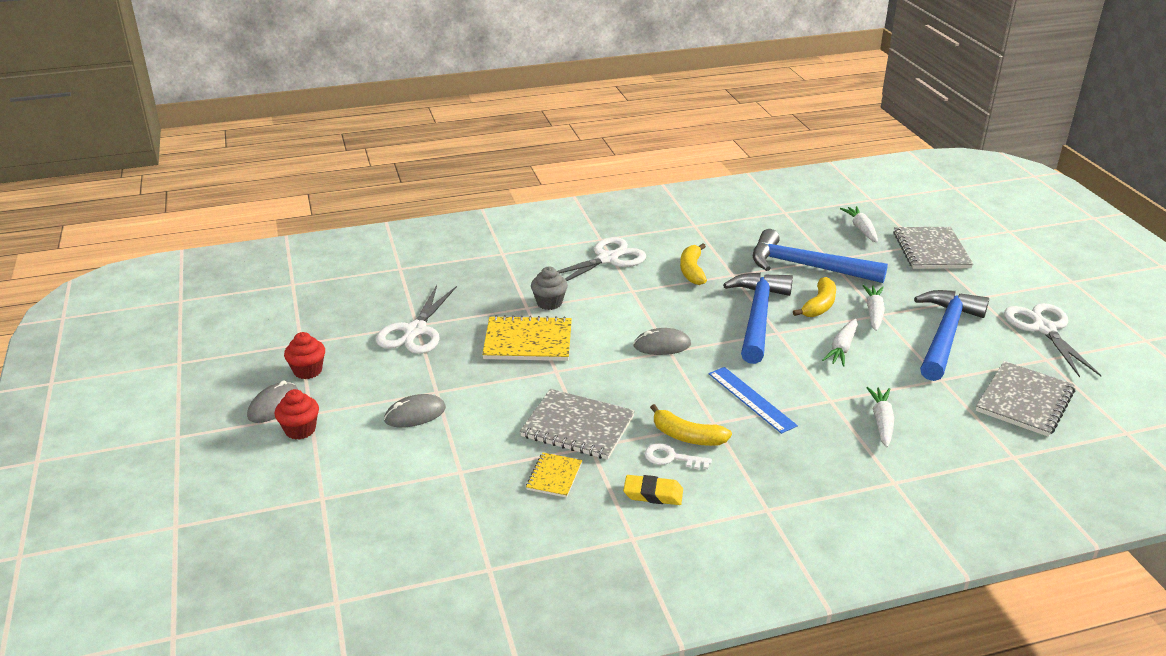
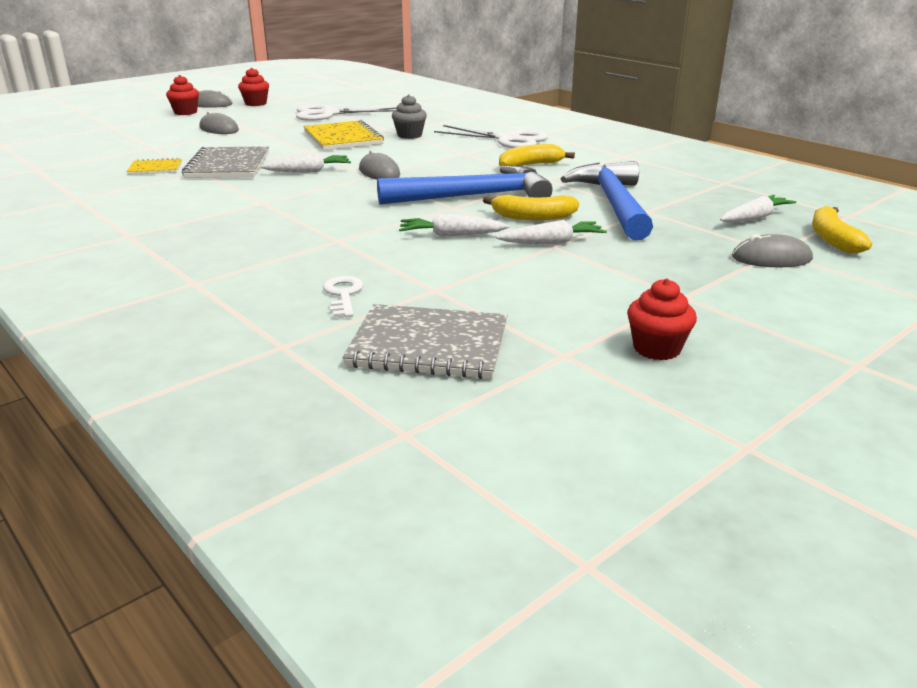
camera: 65 degrees right, 5 degrees down
yellow eraser [623,475,683,505] -> none
white key [645,443,712,469] -> white key moved to [323,276,363,317]
yellow banana [650,404,732,446] -> yellow banana moved to [812,206,872,253]
blue ruler [709,367,798,434] -> none
white carrot [866,387,894,448] -> white carrot moved to [260,153,351,173]
grey notebook [893,227,973,269] -> grey mouse [732,234,813,267]
blue hammer [914,290,989,381] -> none
white scissors [1004,303,1102,377] -> red cupcake [627,279,697,360]

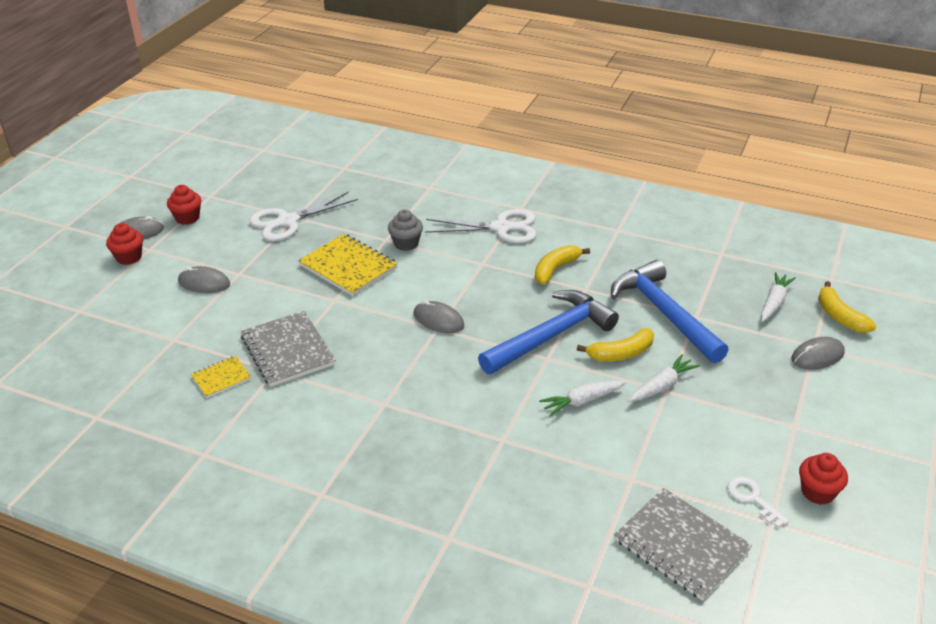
camera: 25 degrees left, 10 degrees up
white carrot [260,153,351,173] -> none
white key [323,276,363,317] -> white key moved to [727,476,789,528]
grey notebook [343,304,507,379] -> grey notebook turned 60 degrees clockwise [614,488,752,601]

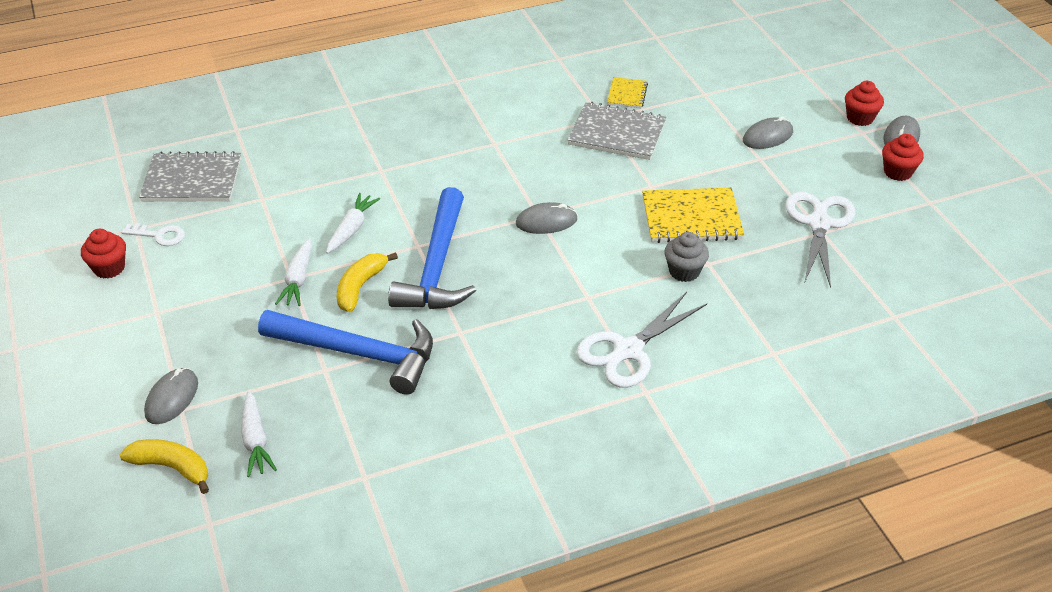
camera: 135 degrees right, 5 degrees up
yellow banana [535,245,590,284] -> none

